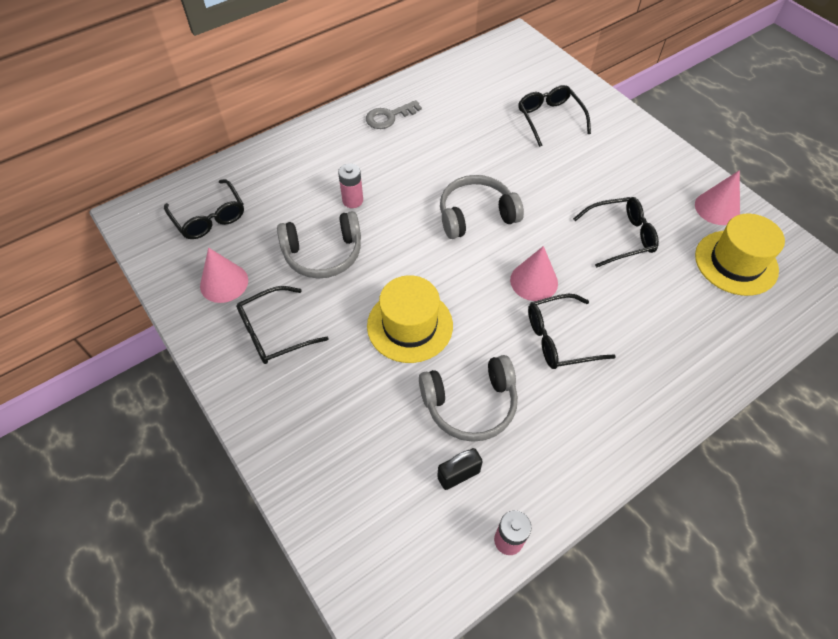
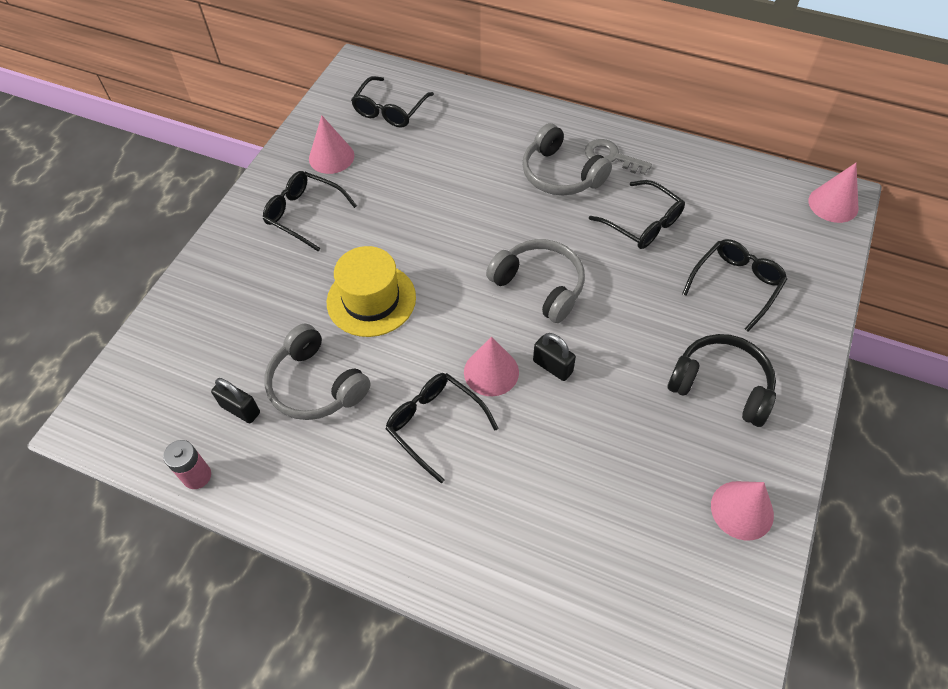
camera: 60 degrees right, 0 degrees up
grey headphones [277,211,361,278] -> grey headphones moved to [522,123,612,196]
pink battery [338,163,363,208] -> none
black glasses [573,197,659,268] -> black glasses moved to [589,180,685,249]
yellow hat [695,214,785,296] -> none
none -> black padlock [533,333,576,381]
none -> black headphones [668,334,776,427]
none -> pink cone [809,163,859,223]

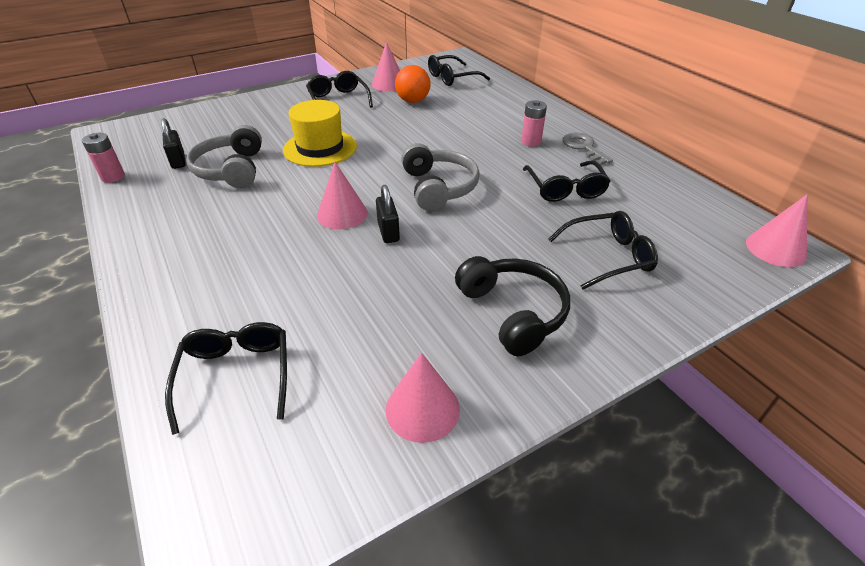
camera: 35 degrees right, 15 degrees down
black glasses [385,373,499,483] -> black glasses moved to [165,322,287,435]
grey headphones [522,123,612,196] -> pink battery [521,100,547,147]
none -> orange ball [395,65,430,103]

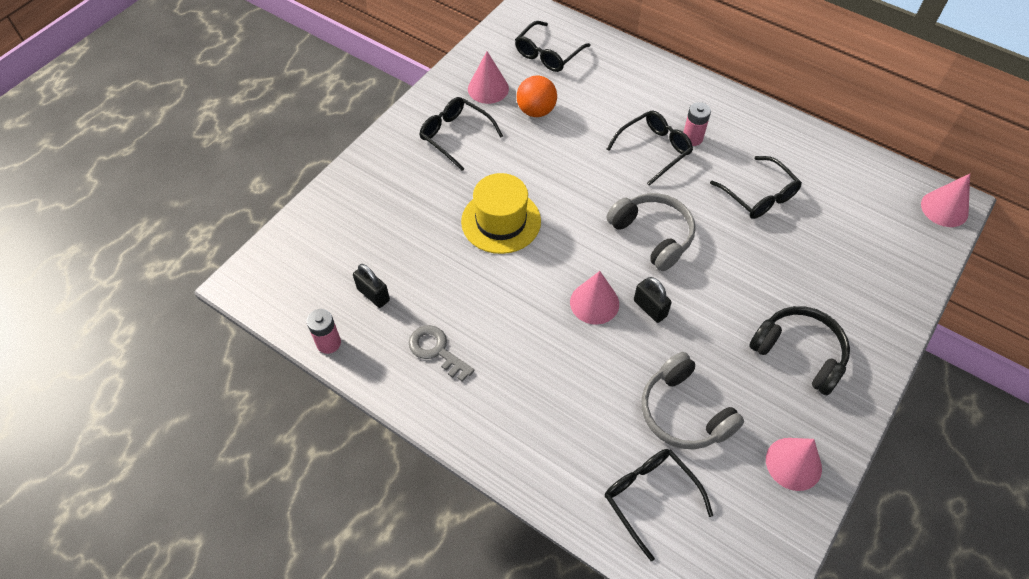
camera: 25 degrees left, 15 degrees up
grey headphones [186,125,262,188] -> grey headphones moved to [642,352,744,450]
black glasses [548,211,658,290] -> black glasses moved to [607,111,693,186]
grey key [563,133,613,165] -> grey key moved to [409,325,474,382]

